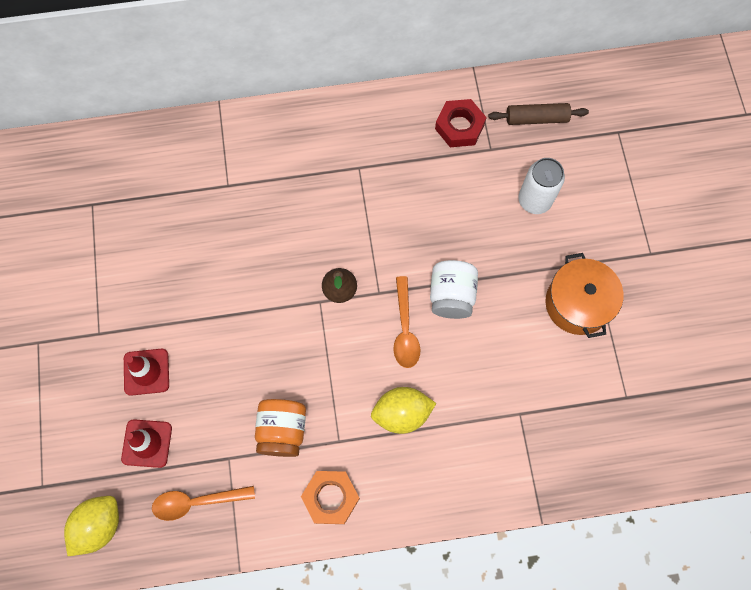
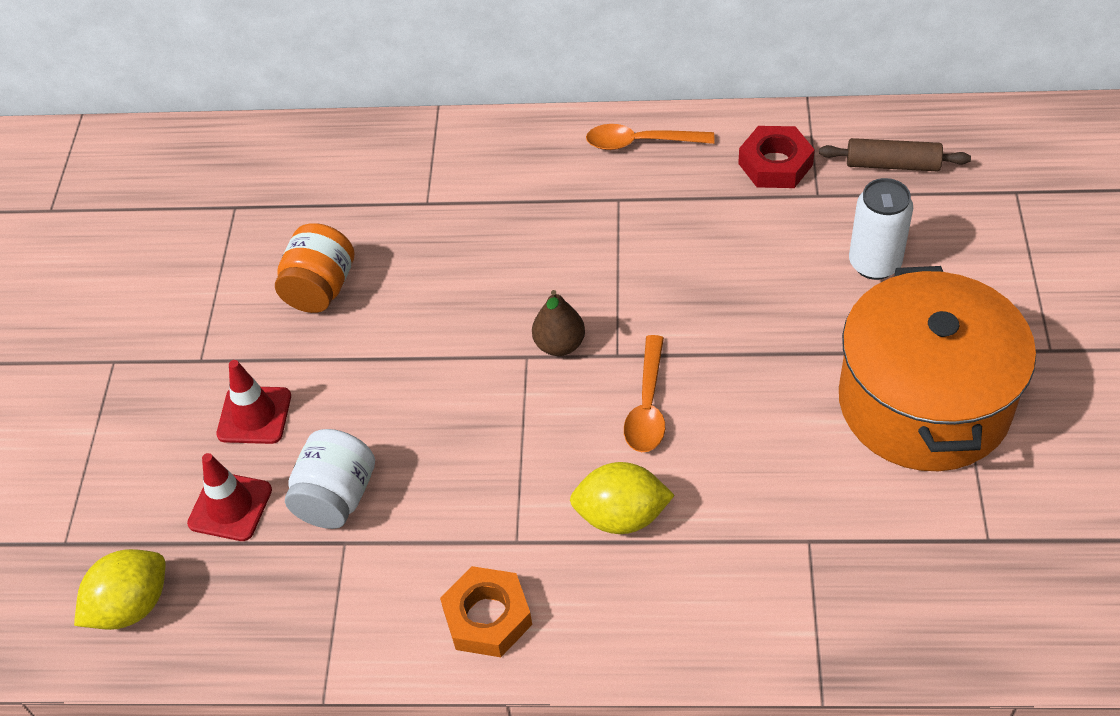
camera: 15 degrees right, 20 degrees down
orange spoon [152,486,255,521] -> orange spoon moved to [586,124,715,150]
orange jar [255,399,306,457] -> orange jar moved to [275,223,355,313]
white jar [430,260,478,319] -> white jar moved to [285,429,375,529]
orange pot [545,253,623,338] -> orange pot [839,266,1036,471], size x1.64

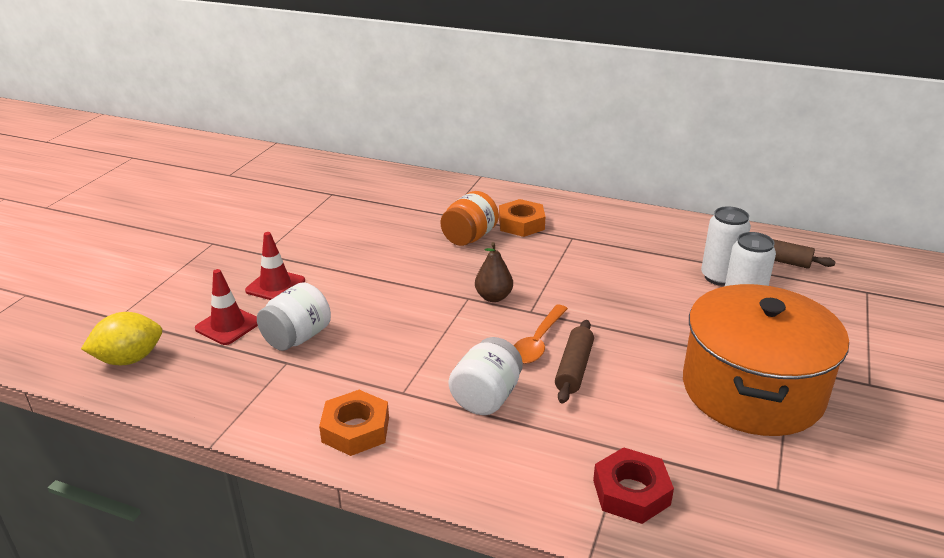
camera: 15 degrees right, 20 degrees down
orange jar [275,223,355,313] -> orange jar moved to [440,191,499,246]
yellow lemon [570,462,675,534] -> white jar [449,337,523,415]
orange spoon [586,124,715,150] -> none
red nut [738,126,815,188] -> red nut moved to [593,447,674,524]
none -> orange nut [499,199,545,237]
none -> brown rolling pin [555,320,594,403]
none -> white can [701,206,751,286]

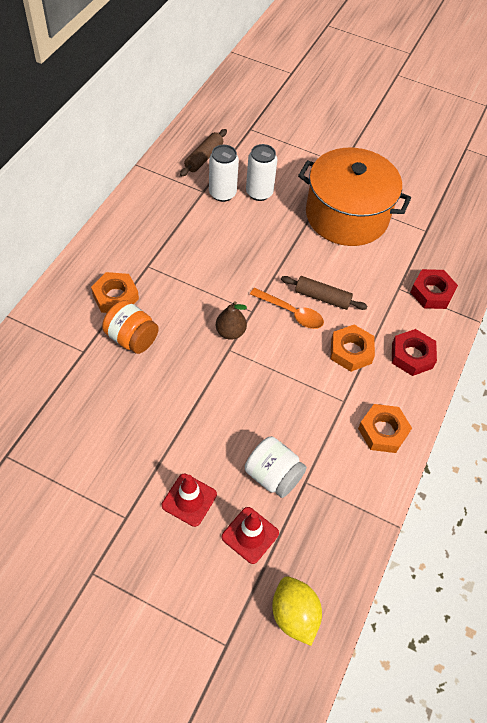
camera: 90 degrees left, 25 degrees up
white jar [449,337,523,415] -> orange nut [331,325,375,372]
none -> red nut [392,329,437,376]

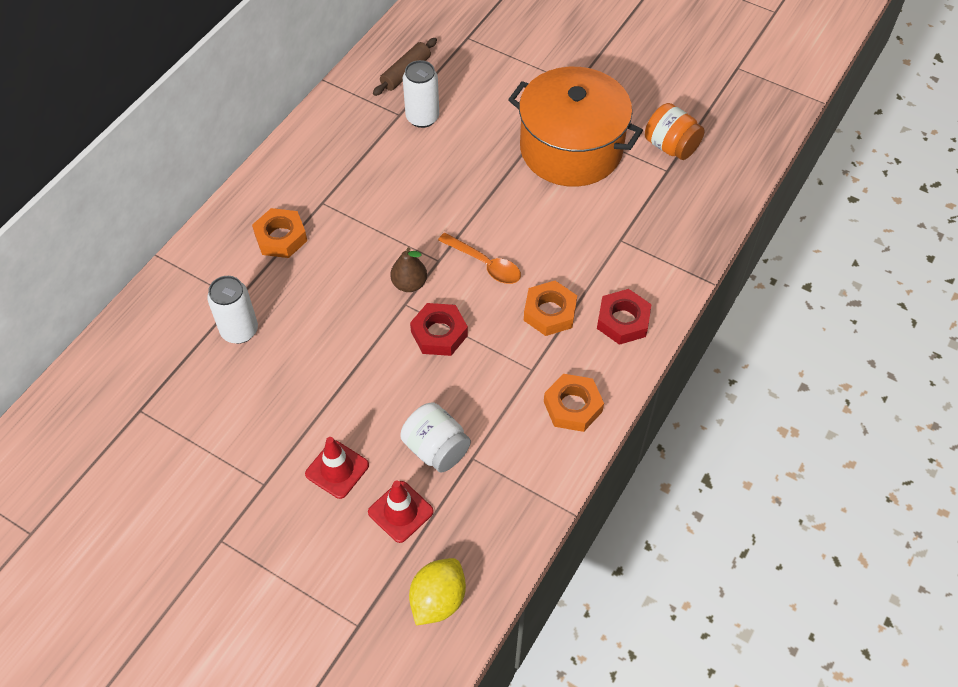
camera: 10 degrees right, 0 degrees up
orange jar [102,300,159,354] -> orange jar moved to [645,103,705,160]
white can [246,144,277,201] -> white can moved to [207,276,258,344]
yellow lemon [272,576,322,646] -> yellow lemon turned 45 degrees clockwise [409,558,466,625]
brown rolling pin [281,276,368,310] -> none
red nut [410,269,458,309] -> red nut moved to [410,303,468,356]

